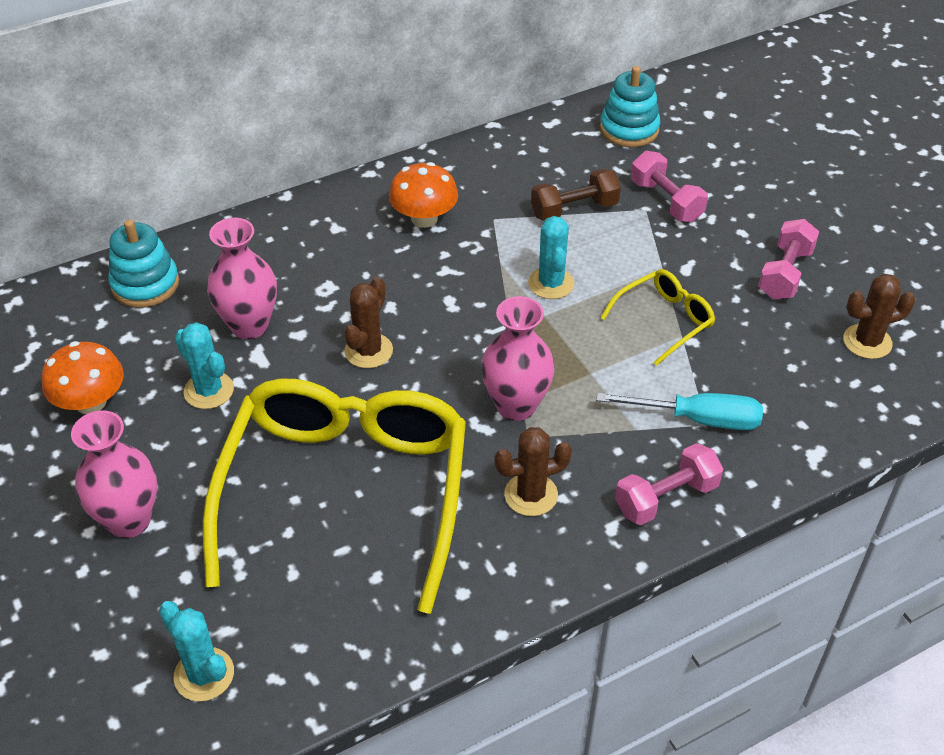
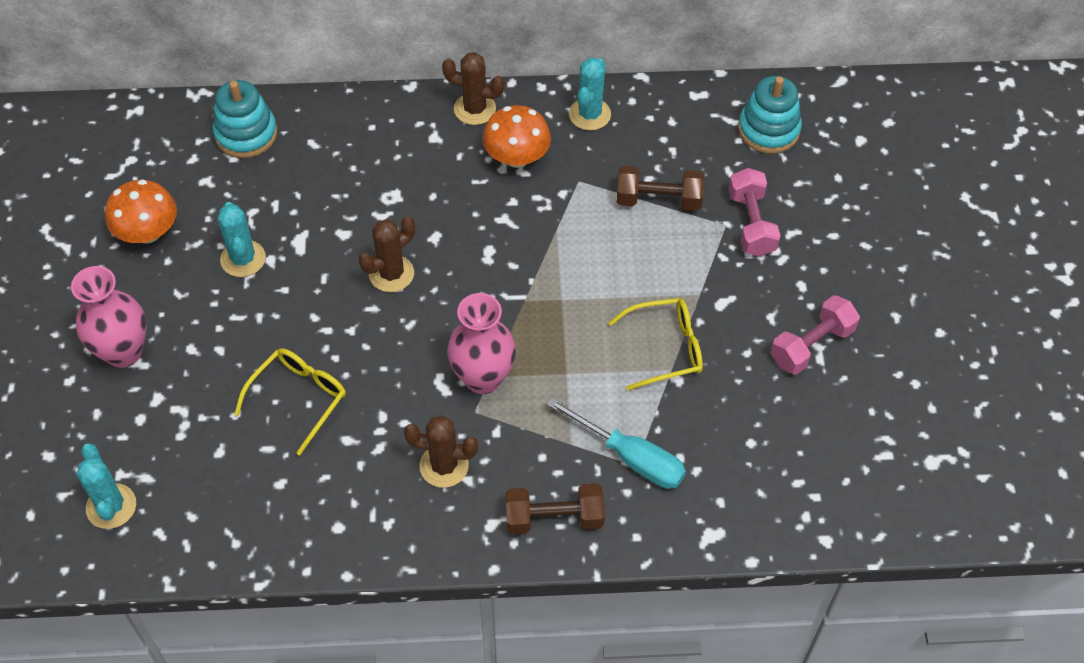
camera: 25 degrees right, 10 degrees up
yellow glasses [203,379,466,614] -> yellow glasses [234,348,346,456], size x0.43
pink vase [207,218,277,339] -> none
turquoise cactus [528,216,574,299] -> turquoise cactus moved to [569,58,611,130]
pink dumbbell [615,443,723,525] -> brown dumbbell [505,483,605,534]
brown cactus [843,274,915,359] -> brown cactus moved to [442,52,504,125]

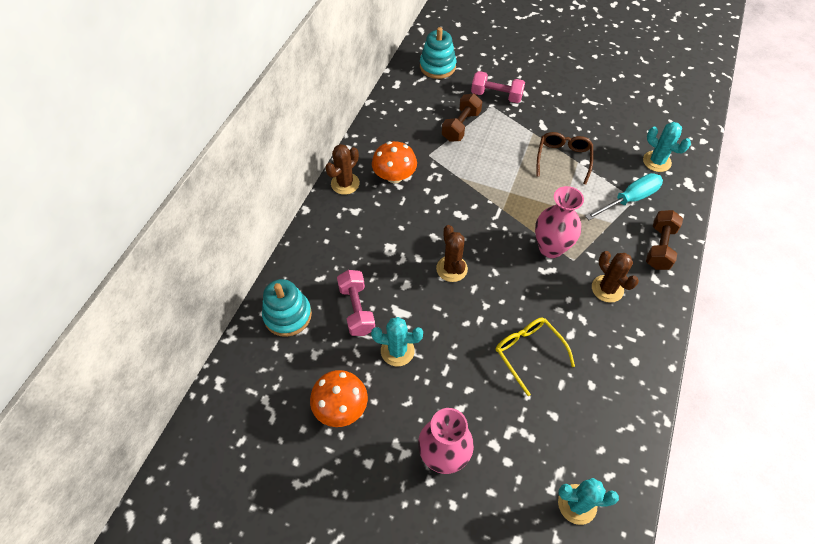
camera: 65 degrees left, 0 degrees up
brown cactus [404,415,478,488] -> brown cactus turned 60 degrees counterclockwise [592,251,639,303]
turquoise cactus [569,58,611,130] -> turquoise cactus moved to [643,122,691,172]
yellow glasses [608,298,703,391] -> brown glasses [536,132,593,185]
pink dumbbell [771,295,860,375] -> pink dumbbell moved to [337,270,375,336]

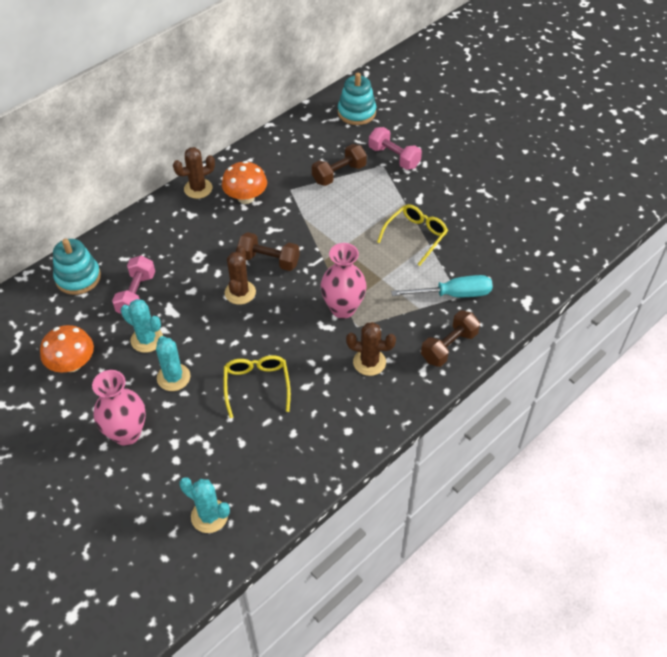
camera: 25 degrees right, 5 degrees down
brown glasses [536,132,593,185] -> yellow glasses [377,204,448,266]
brown cactus [592,251,639,303] -> brown cactus turned 75 degrees counterclockwise [346,322,396,376]
turquoise cactus [643,122,691,172] -> turquoise cactus moved to [156,336,191,391]
none -> brown dumbbell [237,232,300,271]

